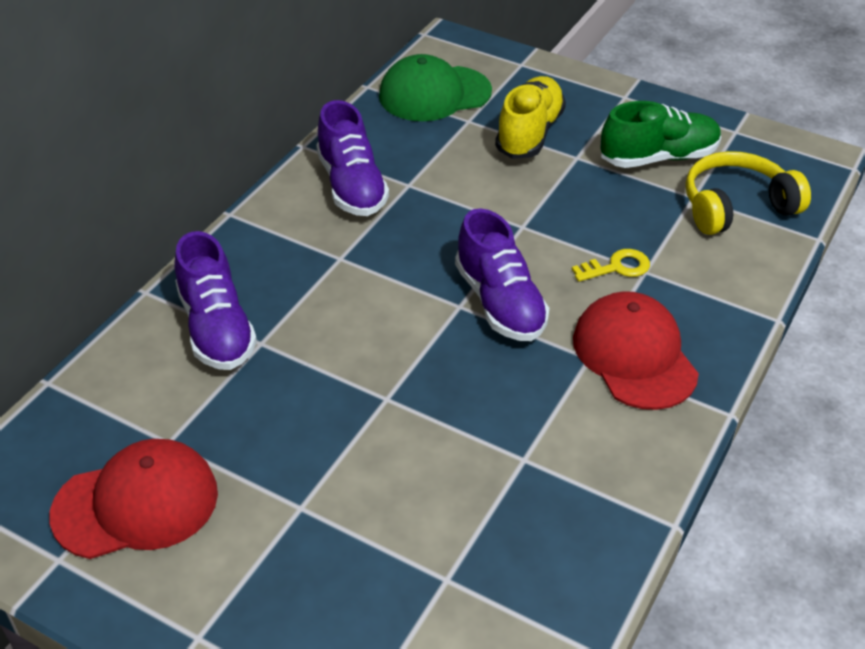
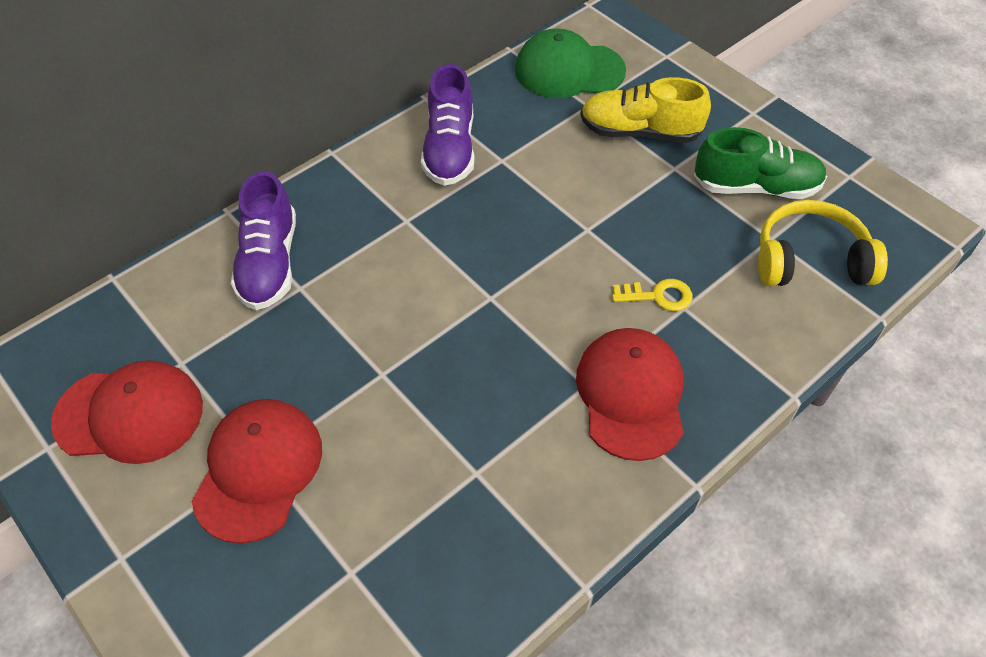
camera: 20 degrees right, 10 degrees up
purple shoe [455,208,549,341] -> none
yellow shoe [495,76,566,159] -> yellow shoe turned 120 degrees counterclockwise [580,77,711,143]
none -> red cap [192,399,322,544]

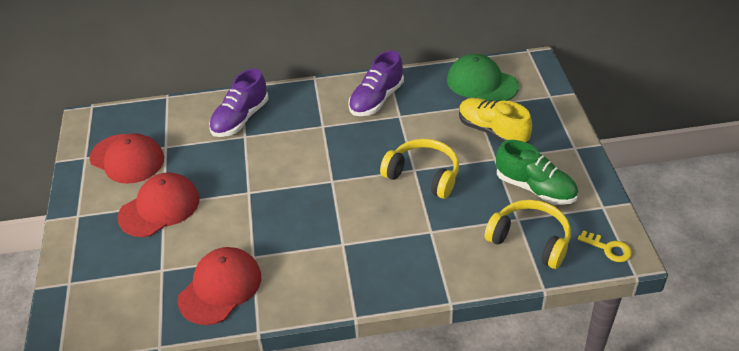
camera: 35 degrees right, 10 degrees down
red cap [576,328,684,461] -> red cap moved to [178,247,261,325]
yellow key [612,279,693,311] -> yellow key moved to [578,230,632,262]
none -> yellow headphones [380,139,459,199]

